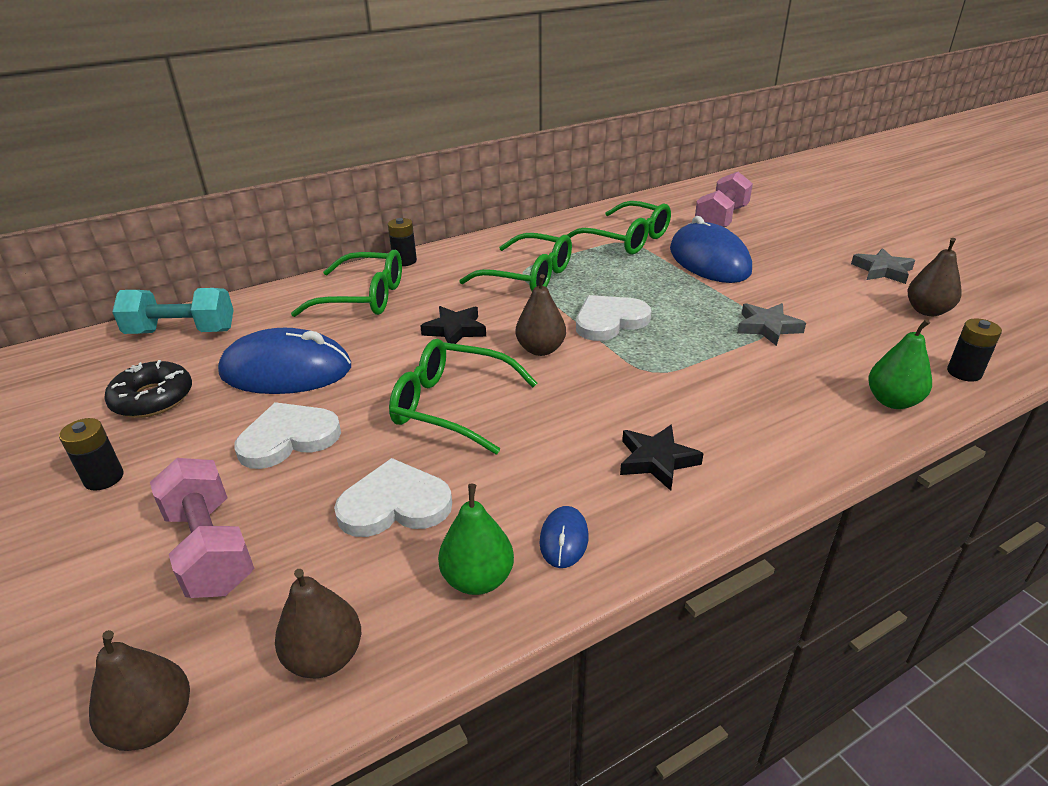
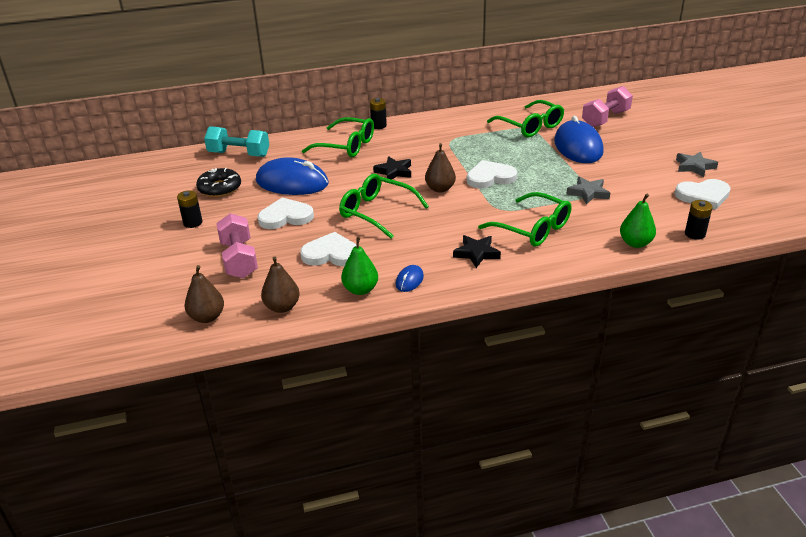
camera: 15 degrees right, 0 degrees up
green glasses [459,233,572,291] -> green glasses moved to [478,192,571,247]
brown pear [907,238,962,316] -> white heart [675,179,731,210]

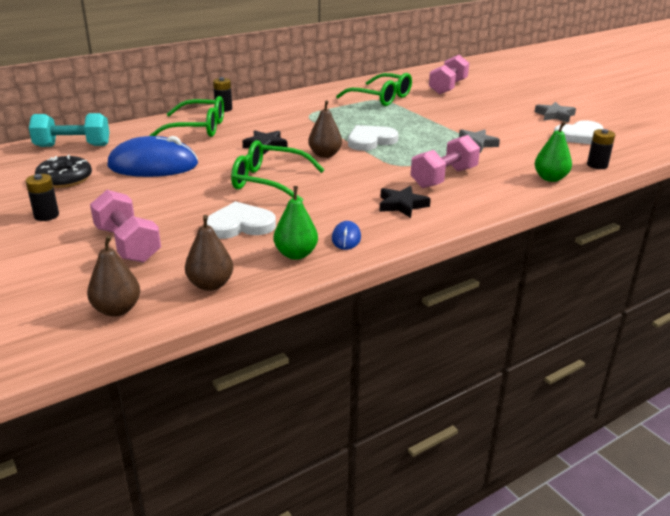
camera: 20 degrees left, 5 degrees down
white heart [258,197,314,229] -> none
green glasses [478,192,571,247] -> pink dumbbell [411,135,480,188]
blue mouse [554,116,604,163] -> none

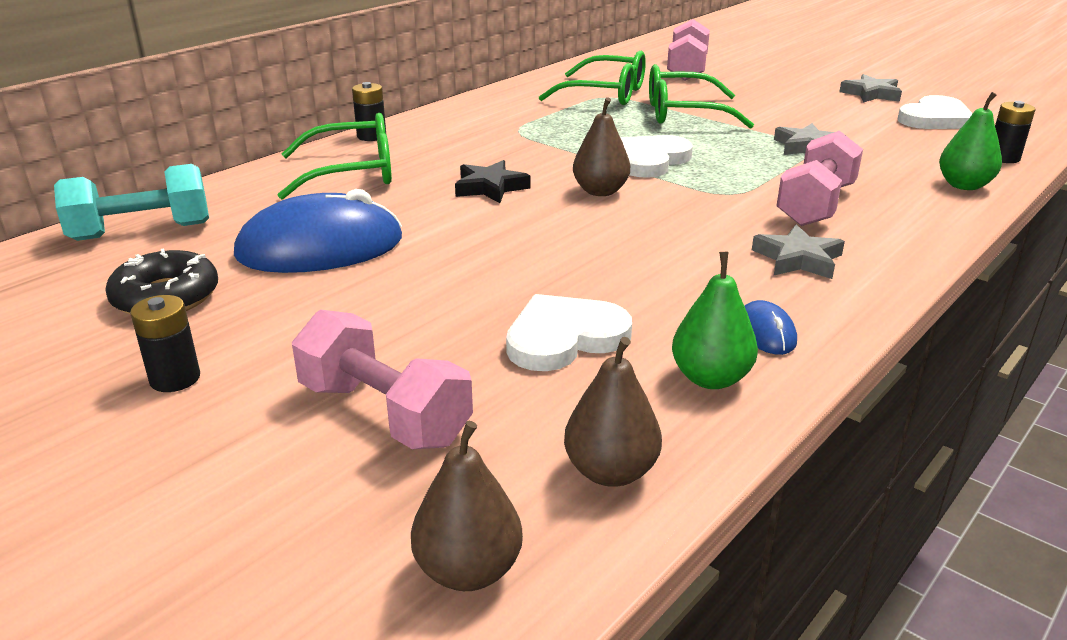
camera: 15 degrees left, 0 degrees up
green glasses [231,140,324,201] -> green glasses moved to [649,64,754,129]
black star [379,186,431,218] -> grey star [752,224,845,279]

